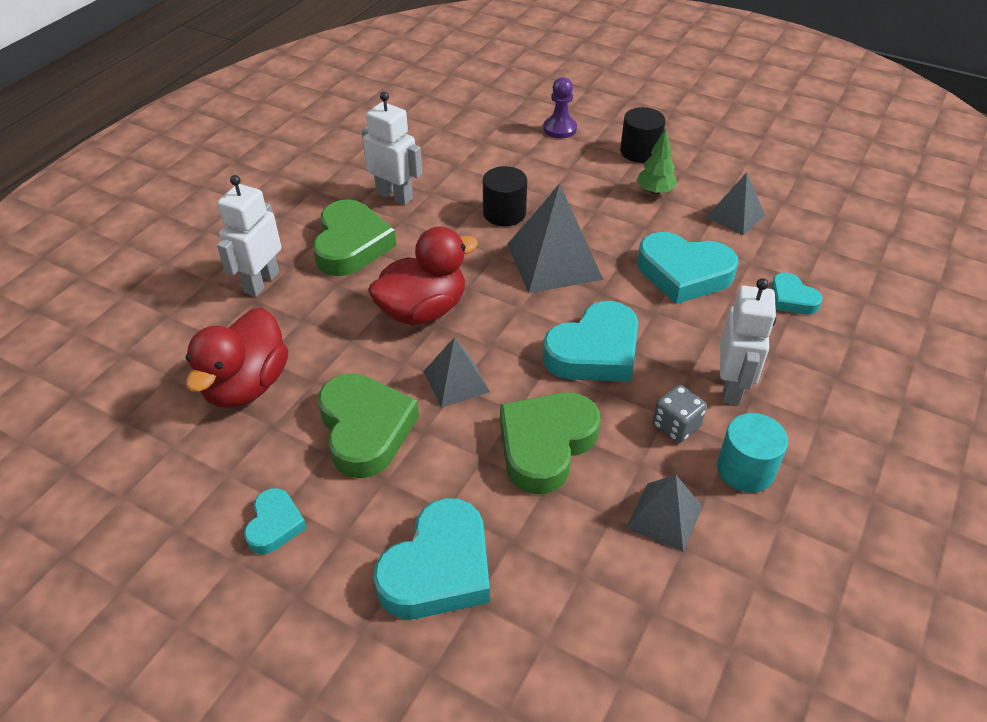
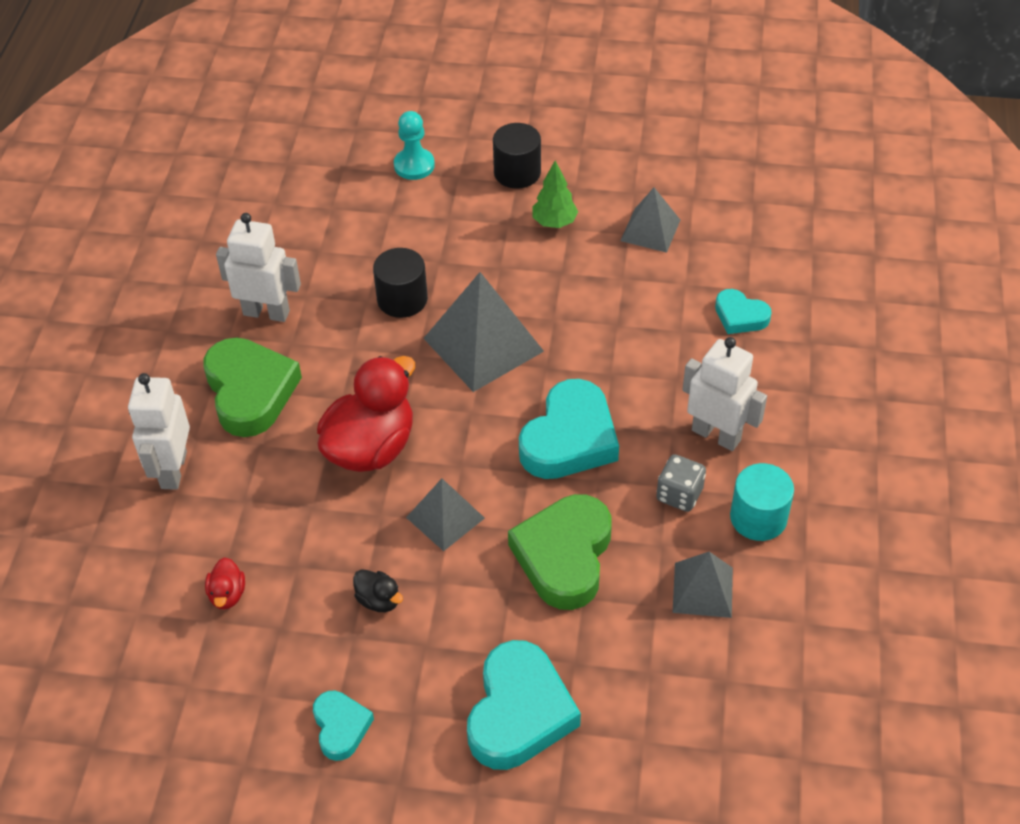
camera: 20 degrees left, 5 degrees up
red duck [185,308,288,408] -> red duck [205,557,245,610], size x0.43
green heart [318,373,419,478] -> black duck [353,569,403,612]
purple pawn [543,77,577,138] -> turquoise pawn [394,111,435,180]
turquoise heart [637,232,738,304] -> none
white robot [720,278,776,405] -> white robot turned 45 degrees counterclockwise [682,337,767,451]

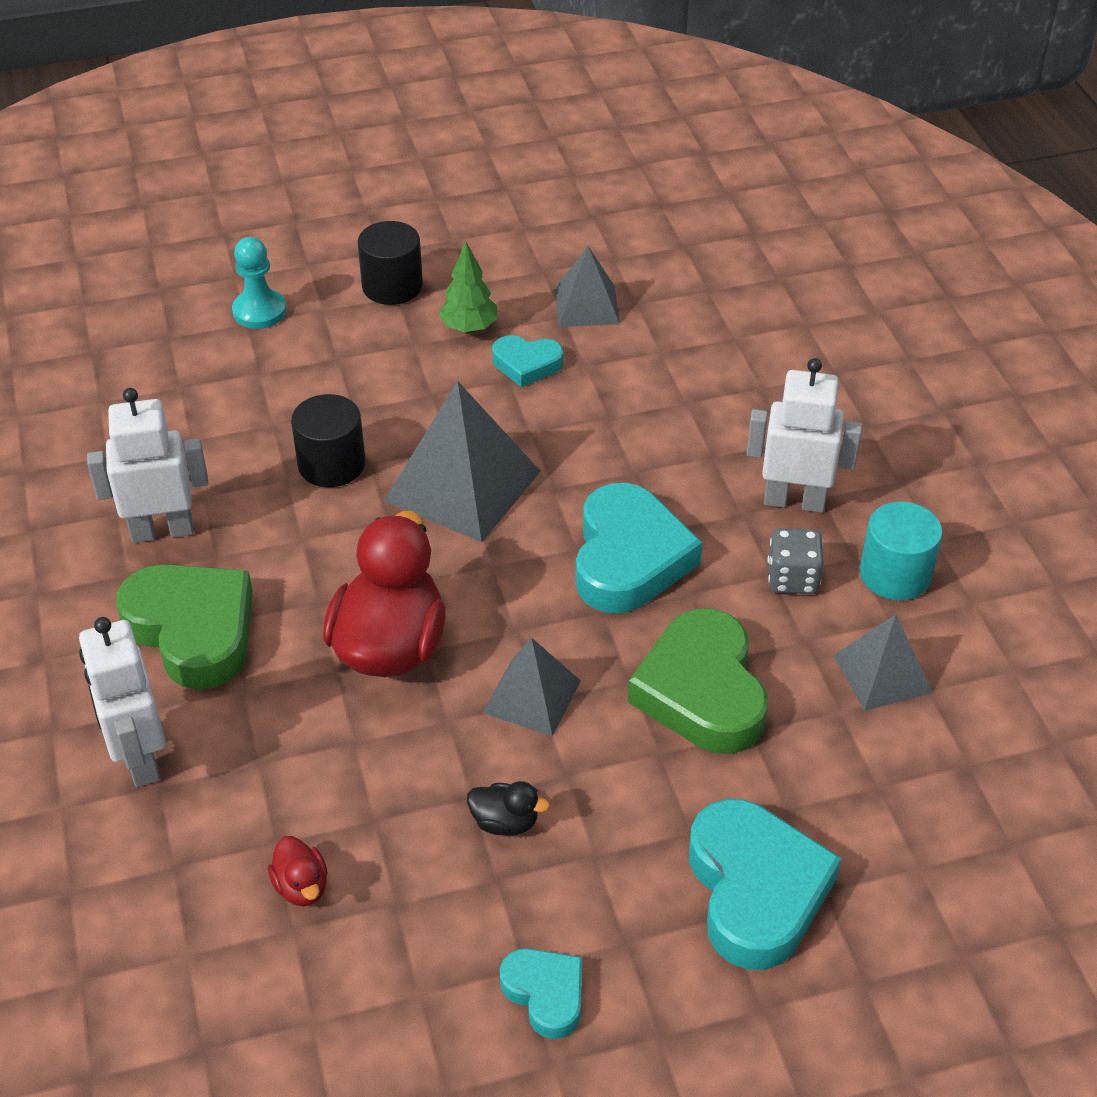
camera: 25 degrees left, 5 degrees down
turquoise heart [715,289,772,334] -> turquoise heart moved to [492,335,563,387]

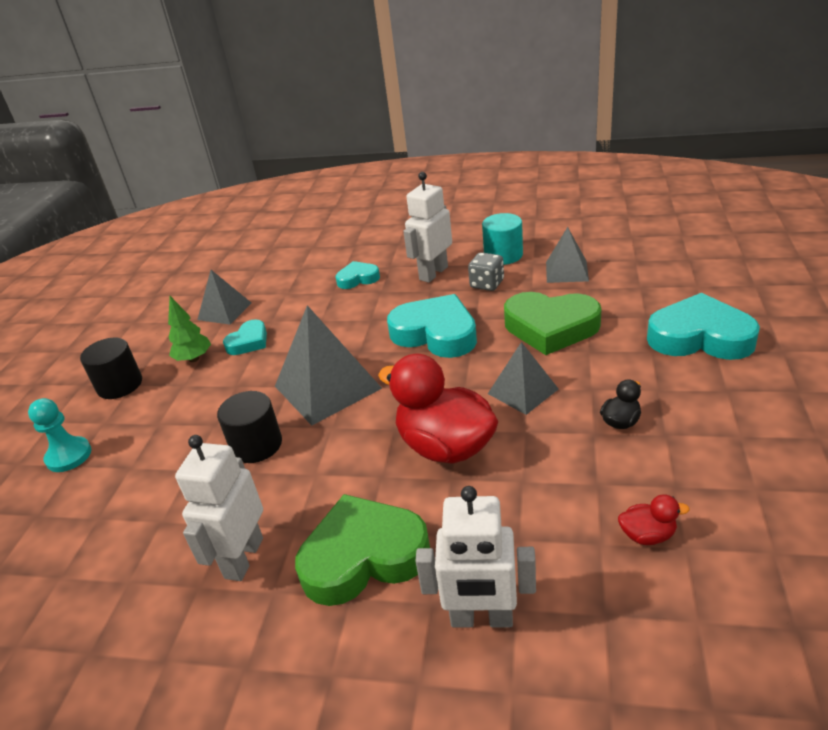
camera: 60 degrees left, 10 degrees down
turquoise heart [500,948,582,1039] -> turquoise heart moved to [336,261,380,289]

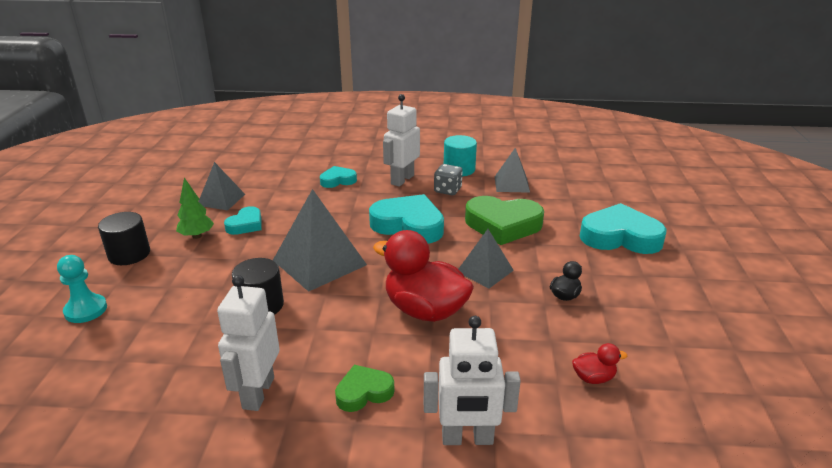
camera: 10 degrees left, 5 degrees down
green heart [295,494,430,606] -> green heart [335,365,395,412], size x0.54

